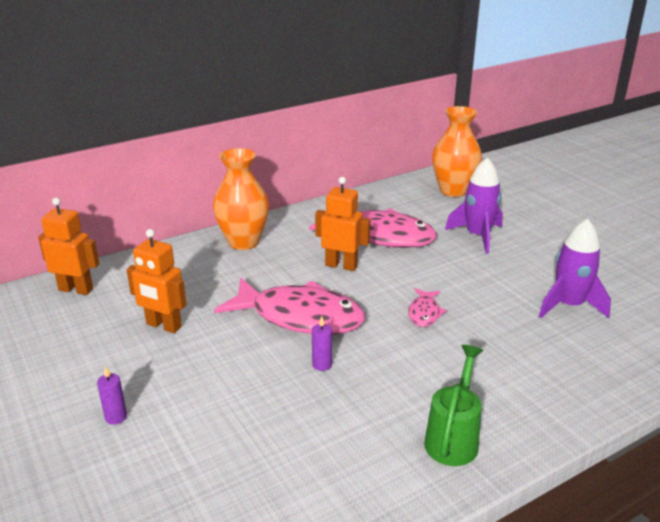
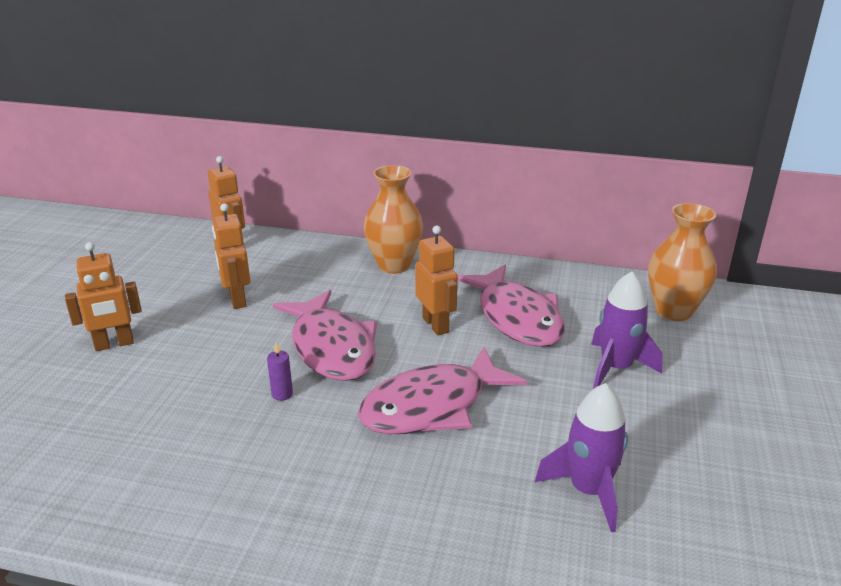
camera: 45 degrees right, 0 degrees up
purple candle [97,366,127,425] -> orange robot [65,242,142,351]
pink fish [408,288,447,327] -> pink fish [358,347,527,434], size x2.24
green watering can [424,345,483,466] -> none

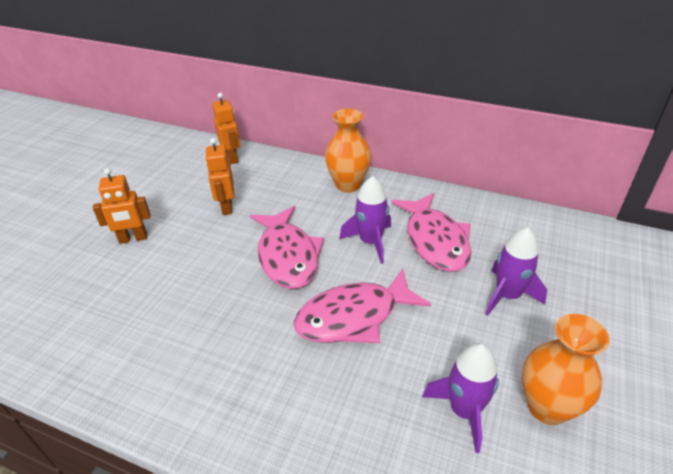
camera: 10 degrees right, 10 degrees up
purple candle [267,342,293,401] -> none
orange robot [415,226,458,335] -> purple rocket [339,176,391,264]
orange vase [648,203,717,321] -> orange vase moved to [522,314,609,425]

